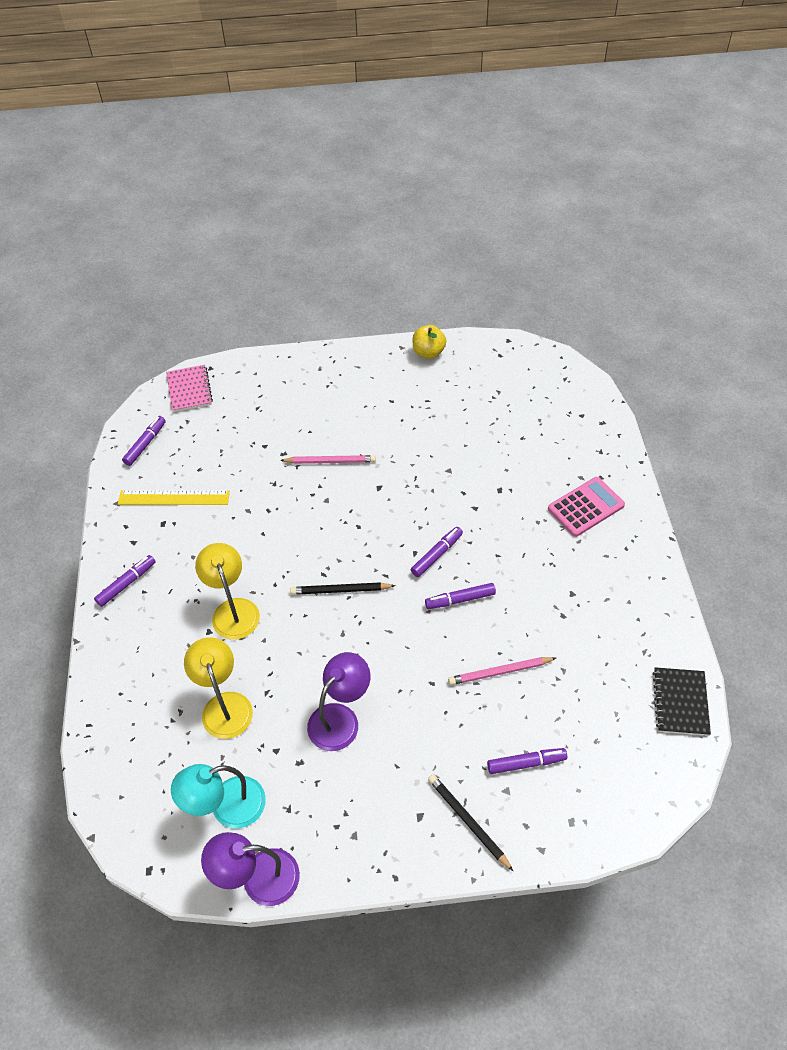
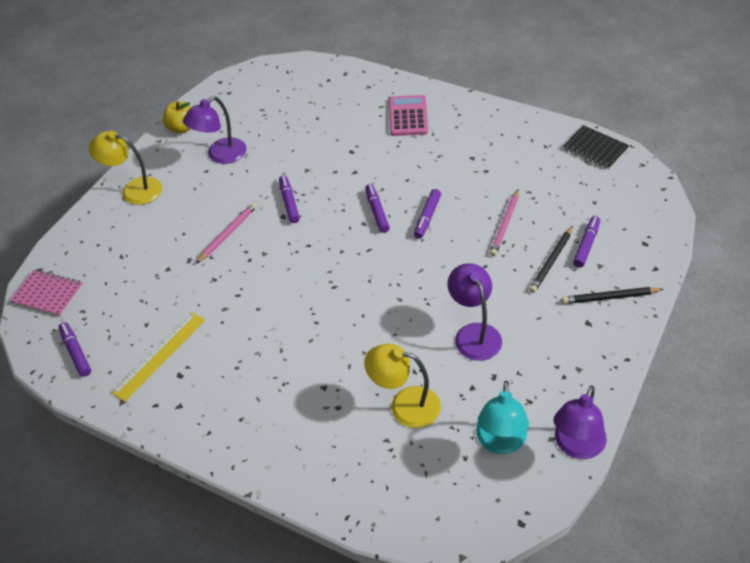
camera: 55 degrees left, 5 degrees down
purple marker [94,555,155,607] -> purple marker moved to [279,176,300,223]
yellow lamp [195,543,260,640] -> yellow lamp moved to [89,131,162,205]
black pencil [290,582,396,595] -> black pencil moved to [529,226,573,293]
none -> purple lamp [183,96,246,164]

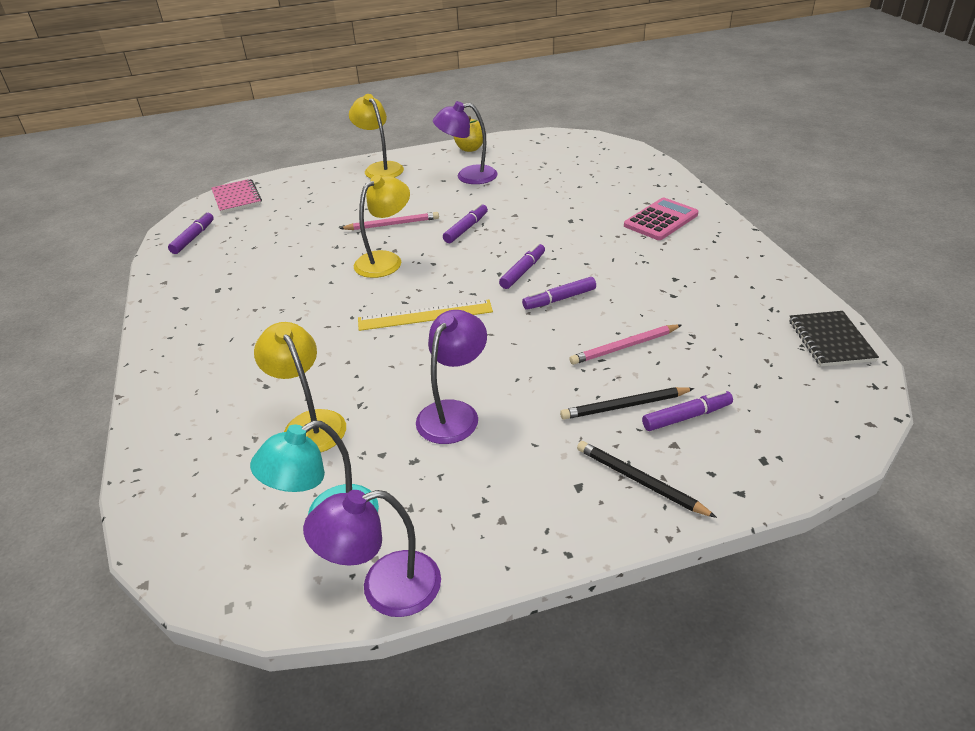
camera: 45 degrees right, 10 degrees down
yellow ruler [111,312,205,402] -> yellow ruler moved to [358,300,493,331]
none -> yellow lamp [354,175,410,278]

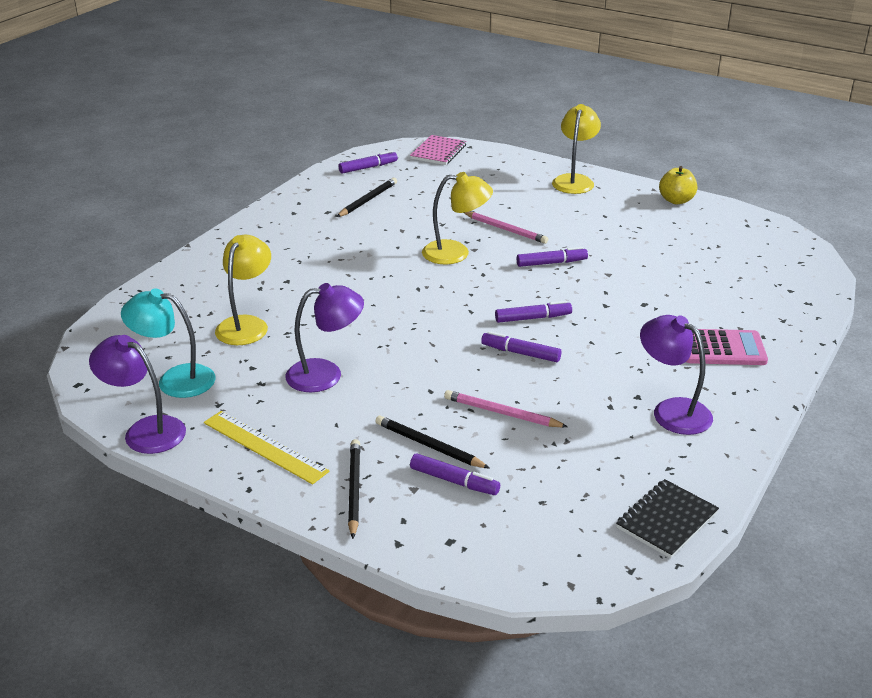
camera: 45 degrees right, 5 degrees down
yellow ruler [358,300,493,331] -> yellow ruler moved to [204,411,329,485]
purple lamp [433,101,498,184] -> purple lamp moved to [640,315,713,435]
none -> black pencil [337,178,397,217]

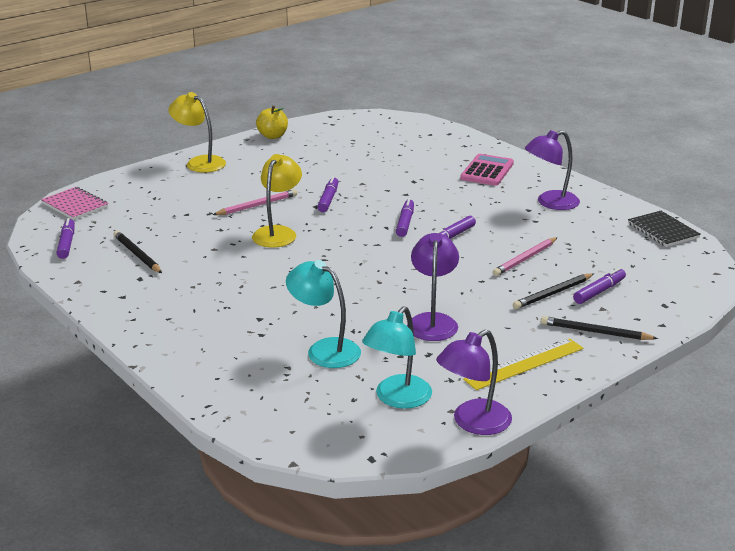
camera: 70 degrees left, 5 degrees down
yellow lamp [215,235,271,345] -> turquoise lamp [286,260,361,368]

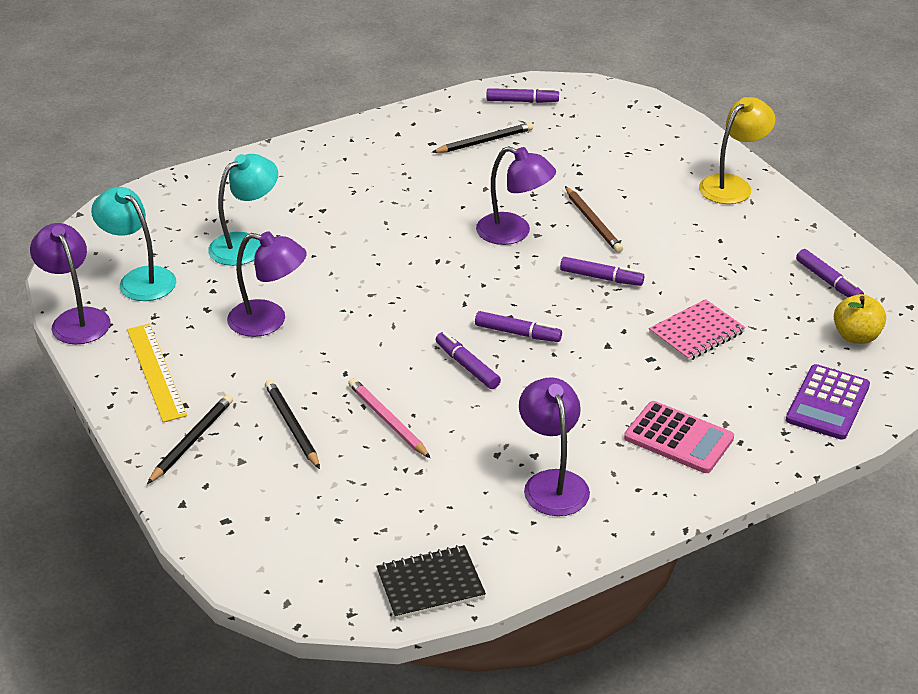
camera: 100 degrees right, 10 degrees up
pink notebook [41,187,108,220] -> pink notebook moved to [649,299,746,361]
pink pencil [213,189,297,215] -> brown pencil [565,186,623,253]
yellow lamp [252,154,302,248] -> purple lamp [476,146,556,245]
yellow apple [256,105,288,139] -> yellow apple moved to [834,294,886,344]
purple marker [573,268,626,304] -> purple marker moved to [796,249,864,297]
none -> purple calculator [786,364,870,440]

